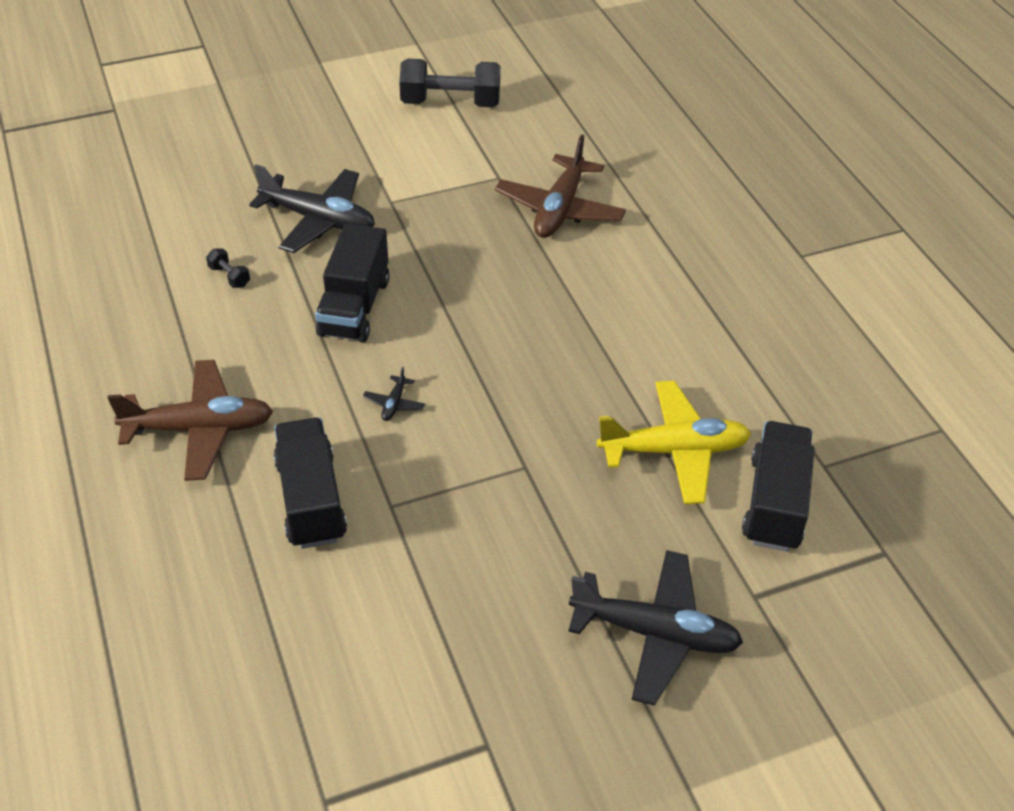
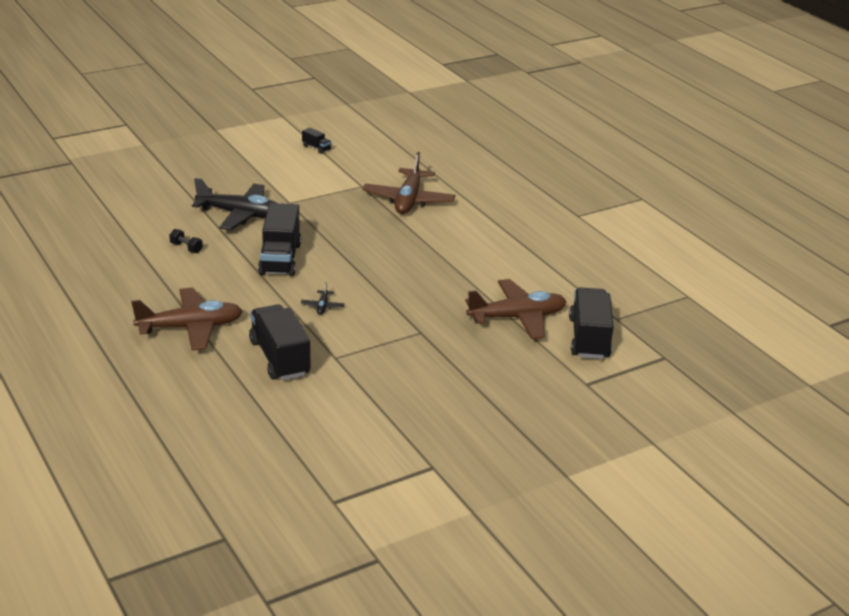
camera: 10 degrees left, 15 degrees down
black dumbbell [399,59,500,107] -> black truck [302,128,331,154]
black plane [568,550,743,706] -> none
yellow plane [597,381,751,504] -> brown plane [465,279,567,339]

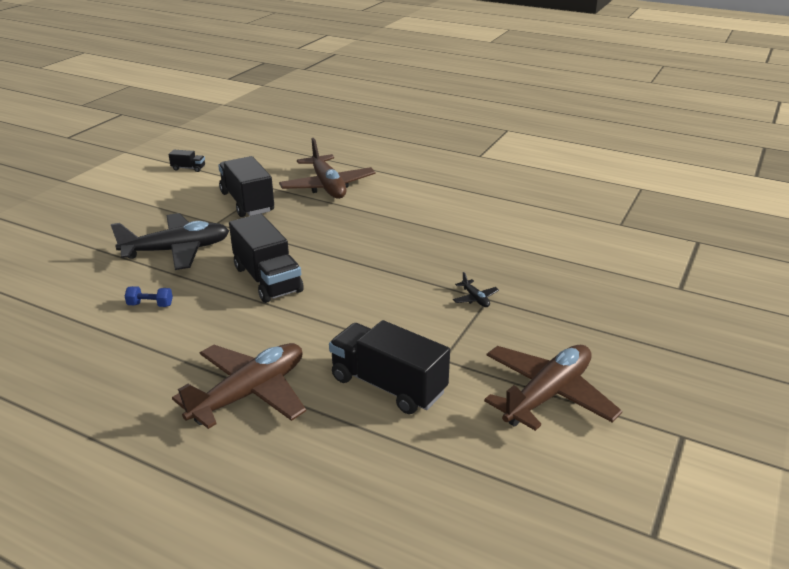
camera: 30 degrees left, 0 degrees up
black dumbbell [169,229,203,253] -> blue dumbbell [125,286,173,307]
black plane [301,283,345,315] -> black plane moved to [453,272,499,307]
brown plane [465,279,567,339] -> brown plane moved to [484,345,623,431]
black truck [569,287,614,359] -> black truck moved to [218,156,274,217]

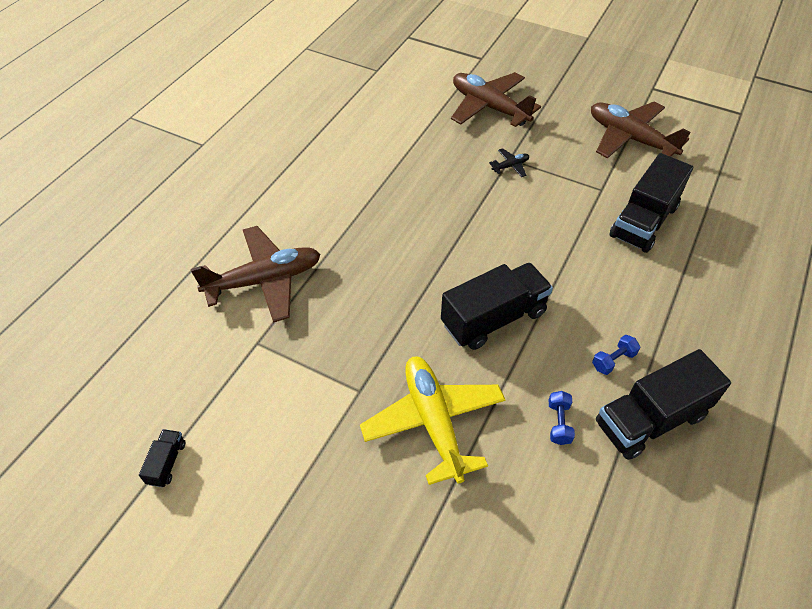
camera: 90 degrees left, 20 degrees up
black plane [111,213,229,270] -> yellow plane [360,356,505,485]
brown plane [172,343,306,429] -> brown plane moved to [451,72,541,127]
black truck [218,156,274,217] -> black truck moved to [596,349,731,460]
none -> blue dumbbell [592,335,640,375]

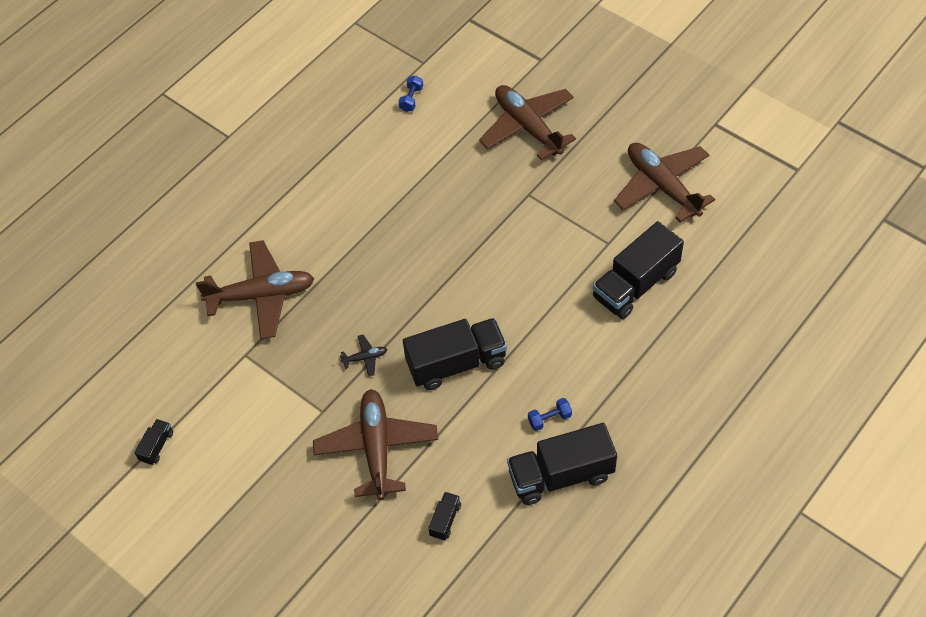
camera: 15 degrees right, 5 degrees up
yellow plane [360,356,505,485] -> brown plane [313,389,438,500]
black plane [489,148,529,177] -> black plane moved to [340,335,387,377]
blue dumbbell [549,391,575,445] -> blue dumbbell moved to [398,75,423,112]
none -> black truck [428,492,461,541]

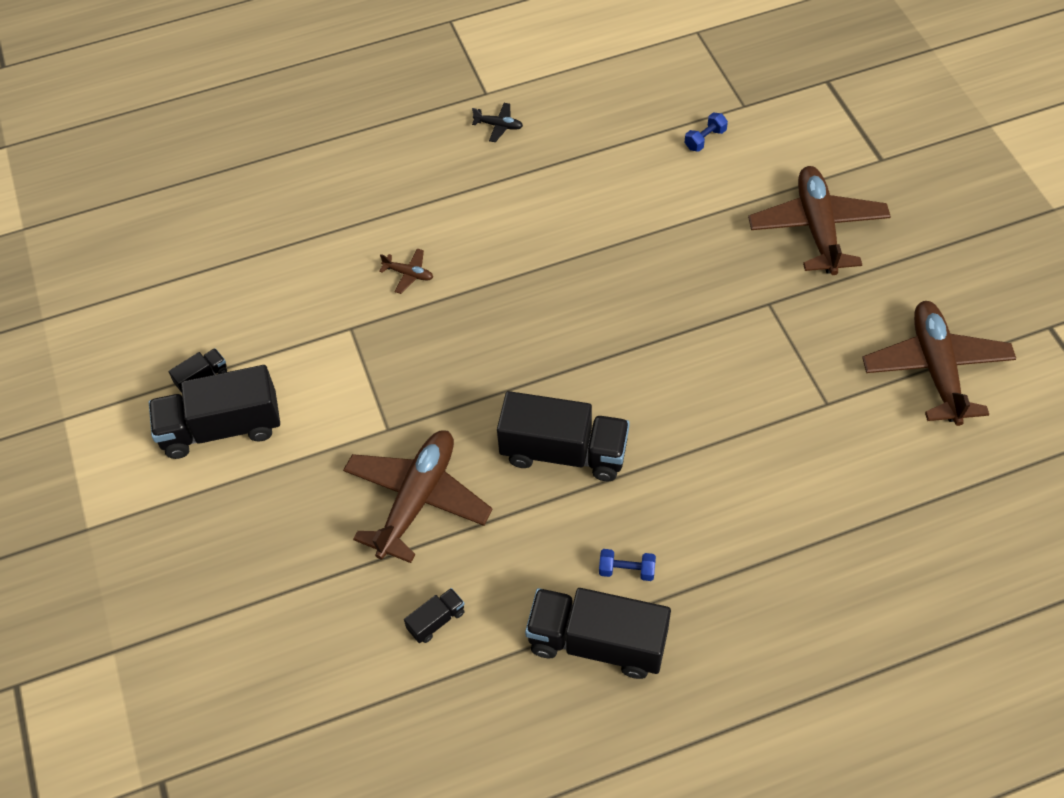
camera: 30 degrees right, 0 degrees up
brown plane [196,240,314,339] -> brown plane [379,249,433,294], size x0.41
black plane [340,335,387,377] -> black plane moved to [472,103,523,142]
black truck [593,221,684,319] -> black truck moved to [149,365,280,459]

